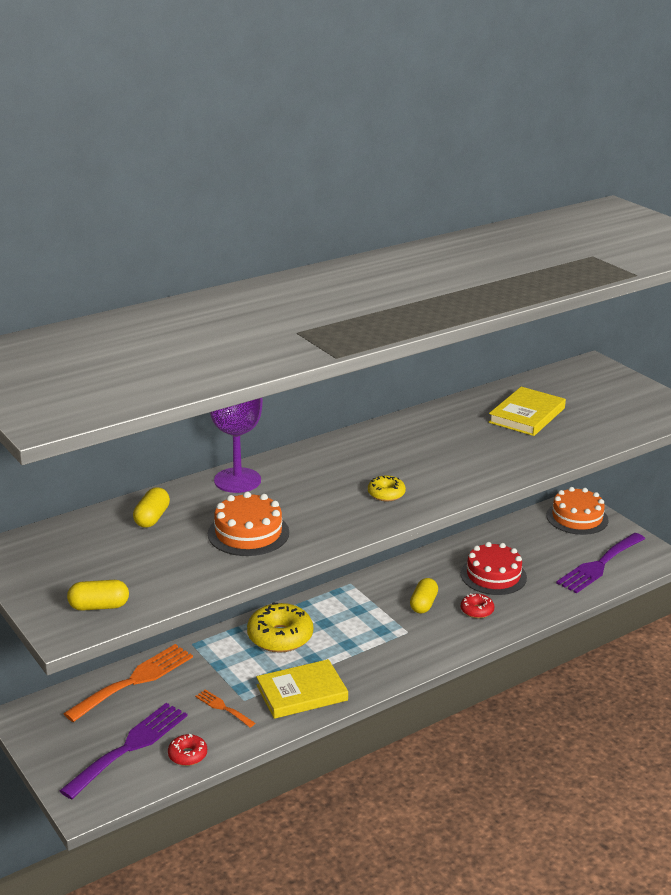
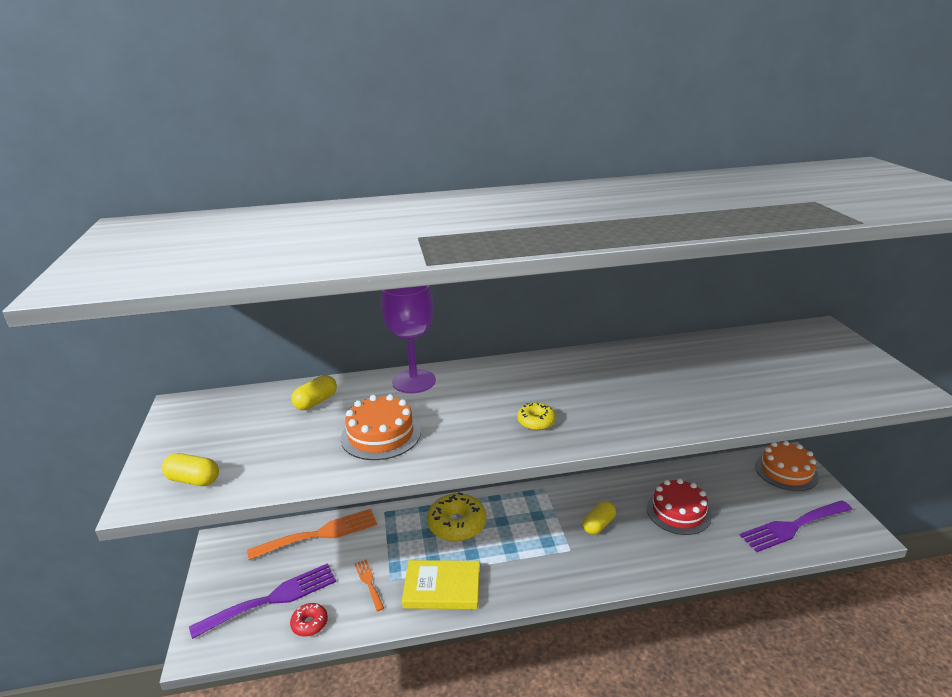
camera: 25 degrees right, 0 degrees up
red donut [461,594,494,618] -> none
yellow book [488,387,566,436] -> none

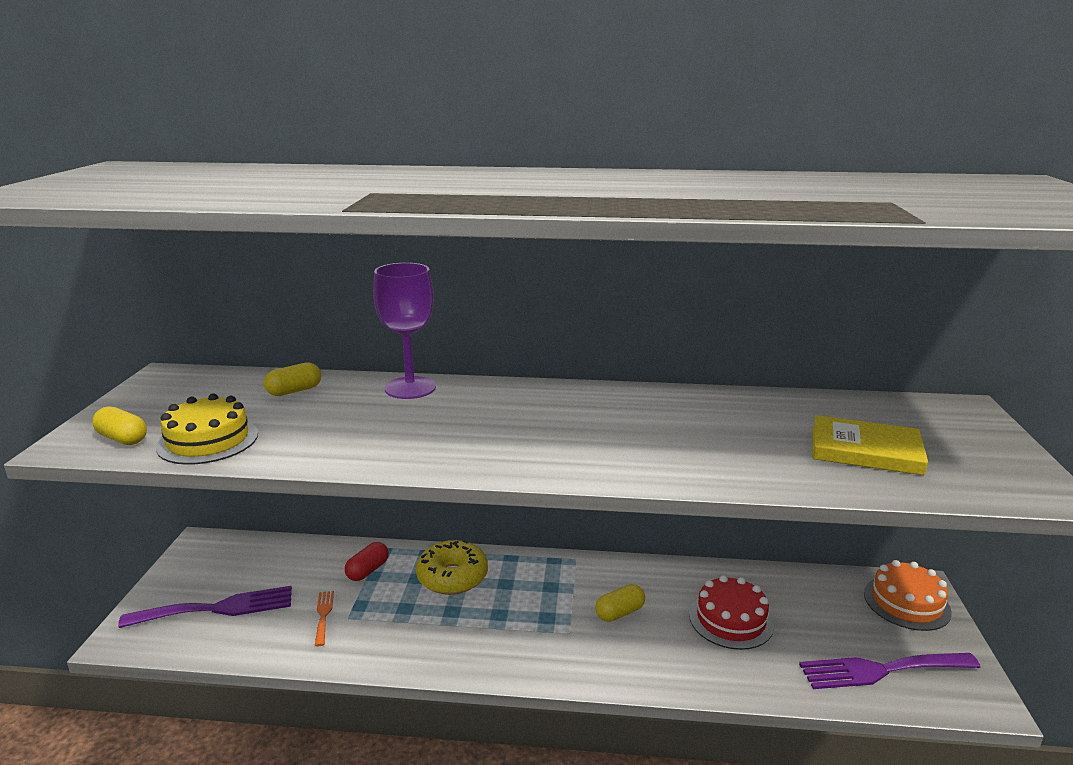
camera: 15 degrees right, 5 degrees down
orange fork [247,509,377,560] -> none
red donut [290,603,328,637] -> none
orange cake [341,394,421,460] -> none
yellow book [402,560,480,609] -> yellow book moved to [812,415,928,475]
yellow donut [517,402,556,430] -> none
none -> yellow cake [156,393,258,465]
none -> red capsule [345,542,389,581]

